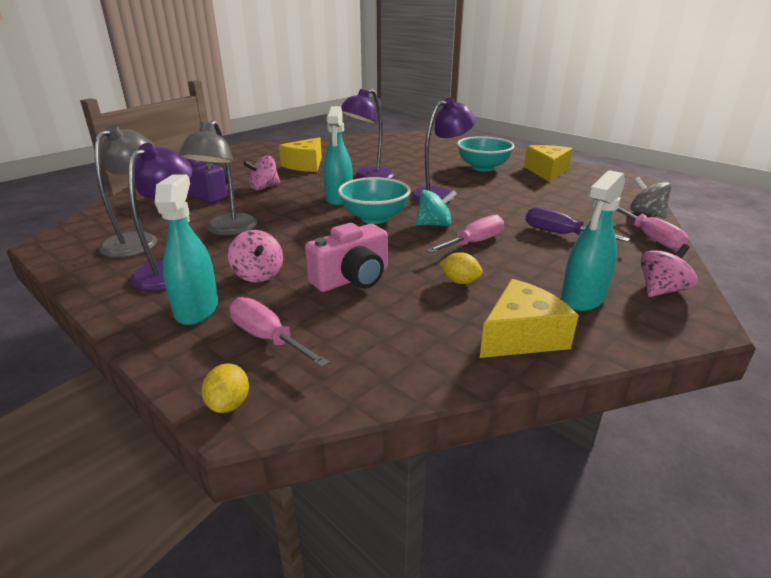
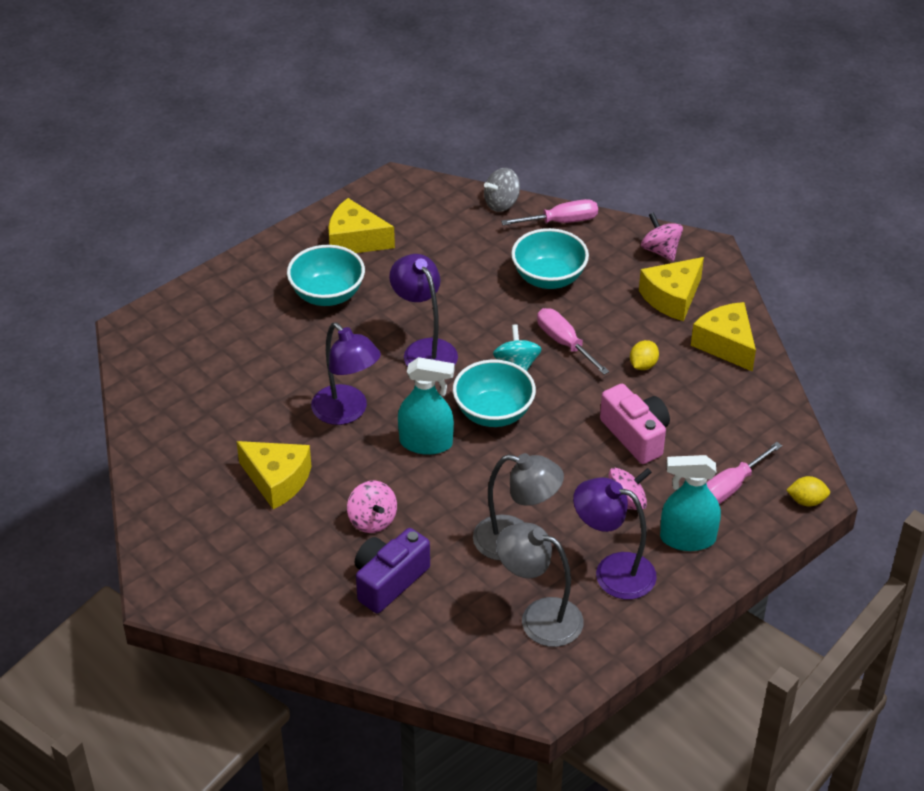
camera: 85 degrees left, 15 degrees up
purple screwdriver [526,207,630,242] -> turquoise bowl [511,228,589,289]
turquoise spray bottle [561,170,625,311] -> yellow cheese [639,257,704,321]

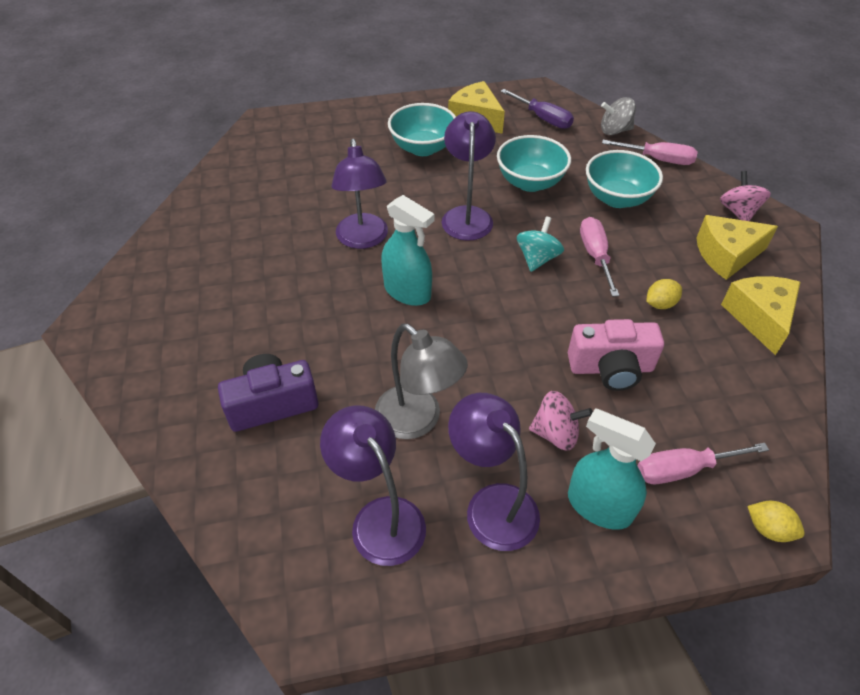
camera: 30 degrees right, 5 degrees up
yellow cheese [236,441,312,509] -> none
pink spinning top [347,481,397,533] -> none
turquoise bowl [453,360,536,427] -> turquoise bowl moved to [497,135,571,192]
grey lamp [496,522,584,647] -> purple lamp [320,405,426,566]
pink camera [600,384,670,464] -> pink camera turned 90 degrees clockwise [568,319,664,391]
none -> purple screwdriver [501,89,574,129]

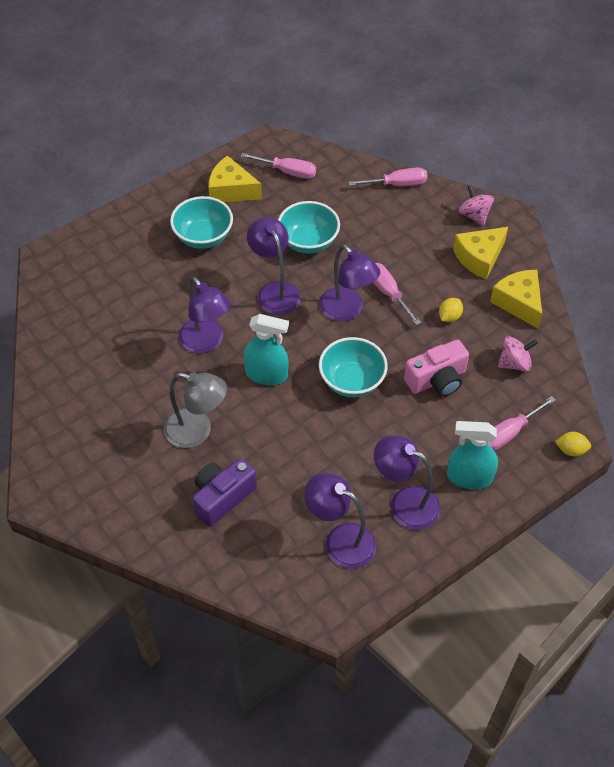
camera: 25 degrees left, 5 degrees up
grey lamp [375,324,468,439] -> grey lamp moved to [164,372,227,448]
purple screwdriver [501,89,574,129] -> pink screwdriver [241,153,316,179]
turquoise spinning top [517,216,564,272] -> purple lamp [319,245,380,321]
pink spinning top [529,391,593,450] -> pink spinning top moved to [498,336,538,371]
turquoise bowl [586,150,663,208] -> turquoise bowl moved to [319,337,388,397]
grey spinning top [601,97,636,135] -> none

